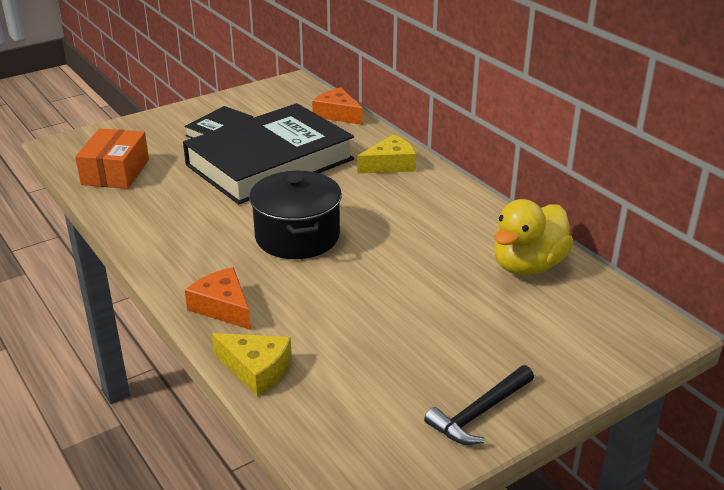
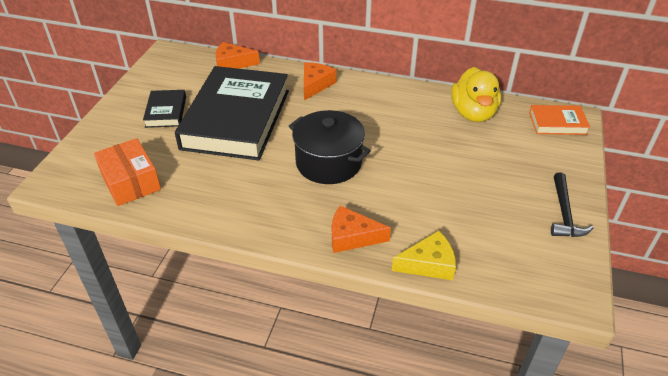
camera: 40 degrees left, 10 degrees up
yellow cheese [357,134,416,174] -> orange cheese [304,62,337,100]
none -> orange book [529,105,590,135]

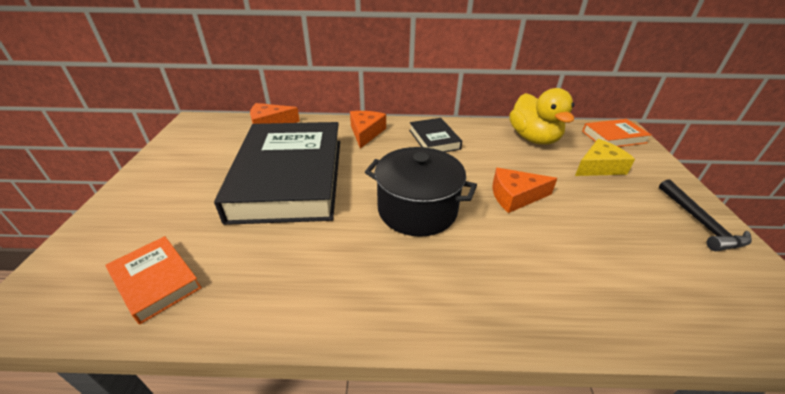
camera: 15 degrees left, 5 degrees down
orange box [94,138,161,206] -> orange book [106,236,202,324]
black book [143,90,186,128] -> black book moved to [409,118,462,152]
orange cheese [332,205,391,253] -> orange cheese moved to [493,168,557,213]
yellow cheese [392,231,456,280] -> yellow cheese moved to [575,139,635,176]

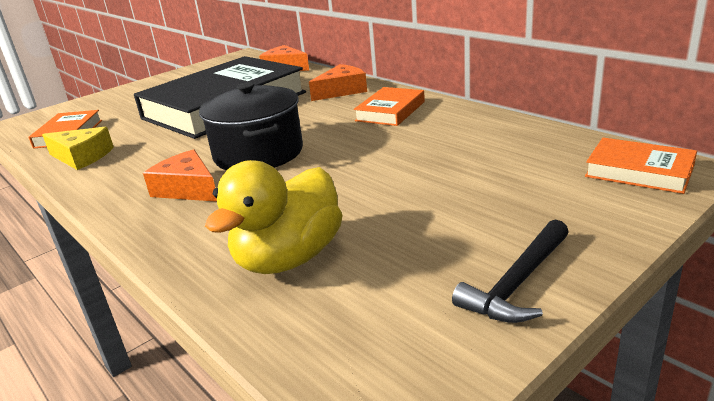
camera: 50 degrees right, 10 degrees down
black book [409,118,462,152] -> orange book [354,87,425,126]
orange cheese [493,168,557,213] -> orange cheese moved to [143,149,217,202]
yellow duck [509,88,575,145] -> yellow duck moved to [205,160,343,274]
yellow cheese [575,139,635,176] -> yellow cheese moved to [42,127,114,170]

